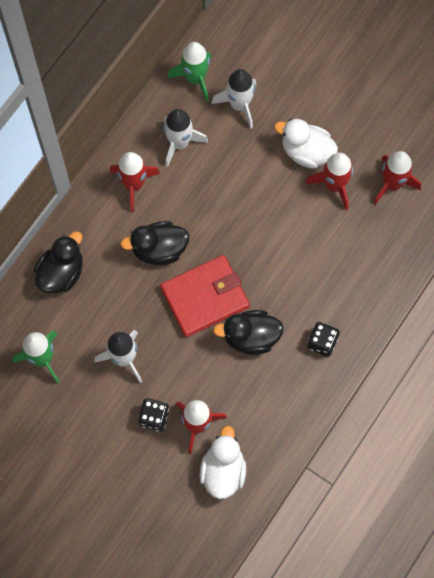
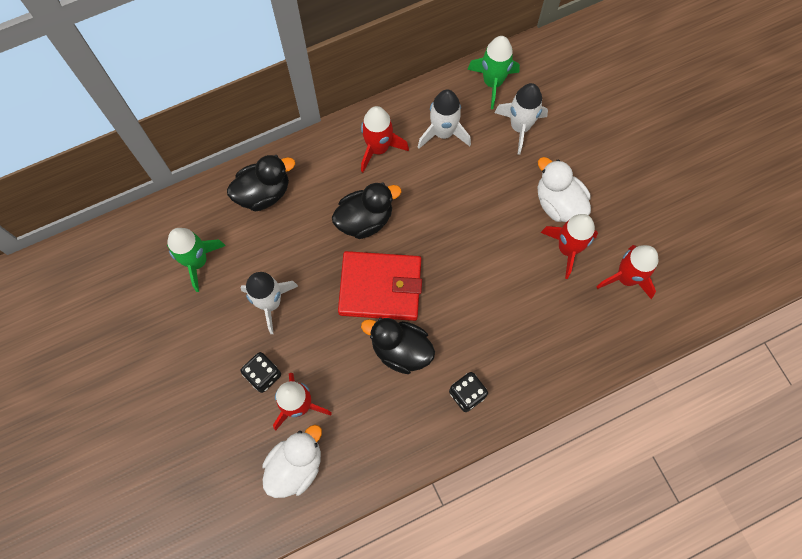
camera: 30 degrees right, 0 degrees up
black duck [120,221,189,265] -> black duck turned 135 degrees clockwise [332,182,401,239]

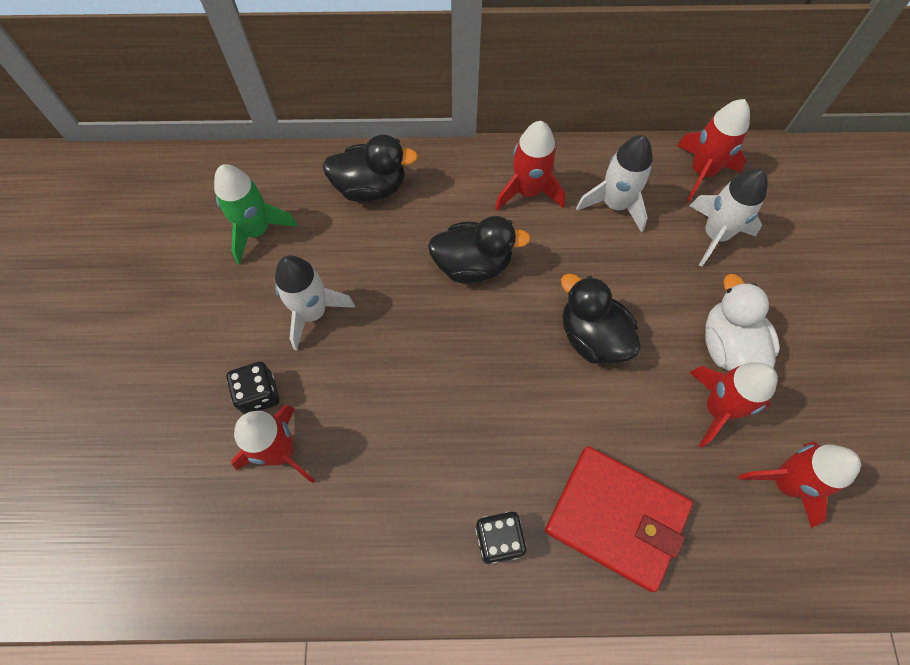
camera: 25 degrees right, 5 degrees down
white duck [262,425,322,498] -> none
red wallet [338,251,422,321] -> red wallet moved to [545,446,693,592]
black duck [361,318,435,374] -> black duck moved to [561,273,641,364]
green rocket [467,36,520,109] -> red rocket [677,99,750,201]

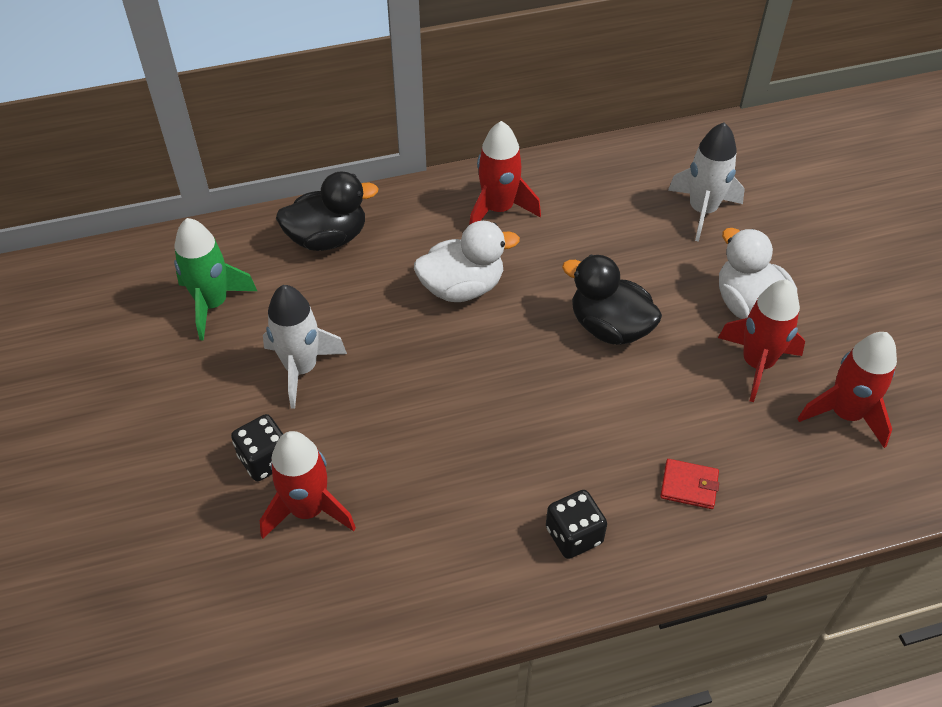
camera: 15 degrees left, 15 degrees down
black duck [428,216,531,283] -> white duck [414,221,520,302]
red wallet [545,446,693,592] -> red wallet [660,459,719,509], size x0.42
white rocket [576,135,653,232] -> none
red rocket [677,99,750,201] -> none

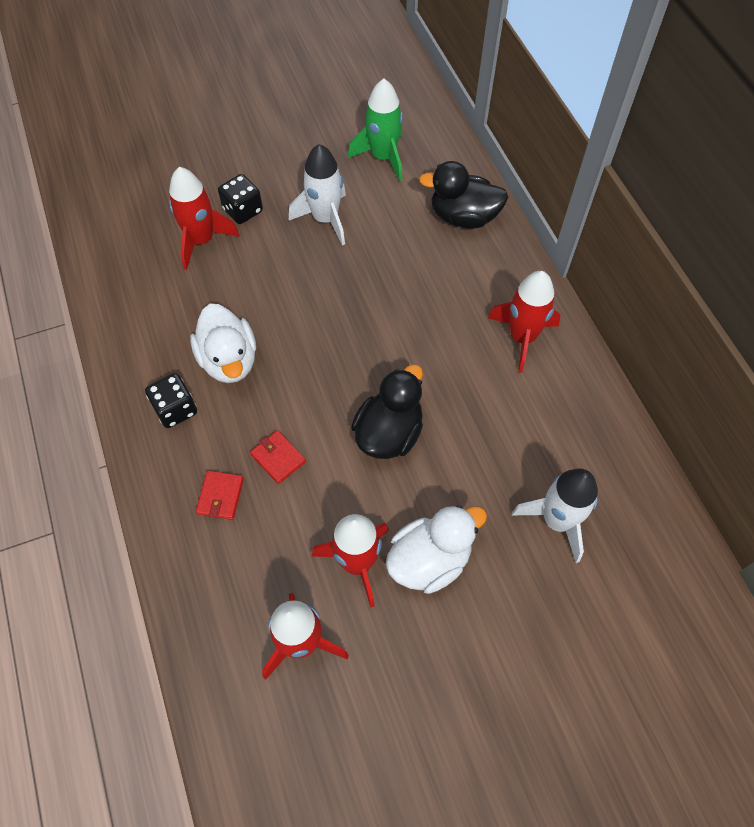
camera: 85 degrees right, 10 degrees up
black duck [276,171,379,251] -> black duck turned 120 degrees clockwise [419,161,508,229]
white duck [414,221,520,302] -> white duck moved to [190,304,256,383]
none -> red wallet [250,430,306,484]

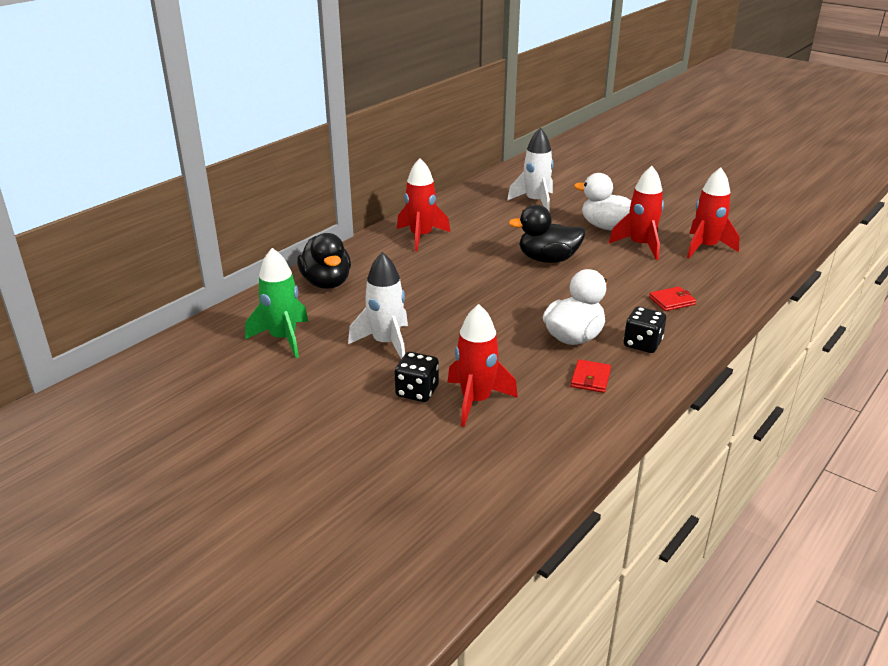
camera: 120 degrees left, 30 degrees down
red wallet [250,430,306,484] -> red wallet moved to [571,359,611,393]

